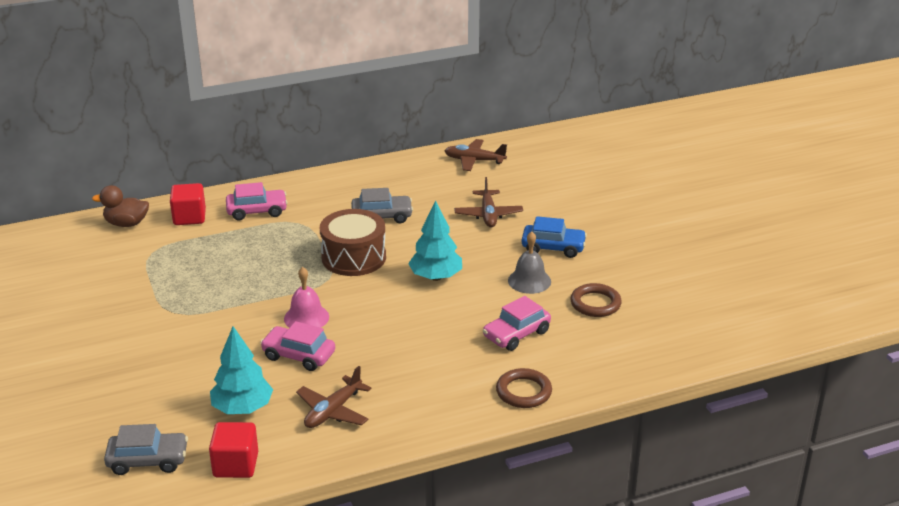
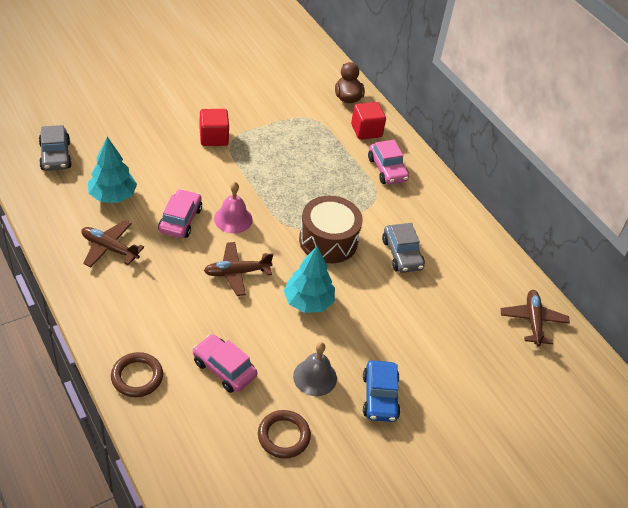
camera: 75 degrees right, 15 degrees up
red cube [209,422,258,478] -> red cube moved to [200,109,229,146]
brown plane [454,177,523,227] -> brown plane moved to [204,242,273,296]

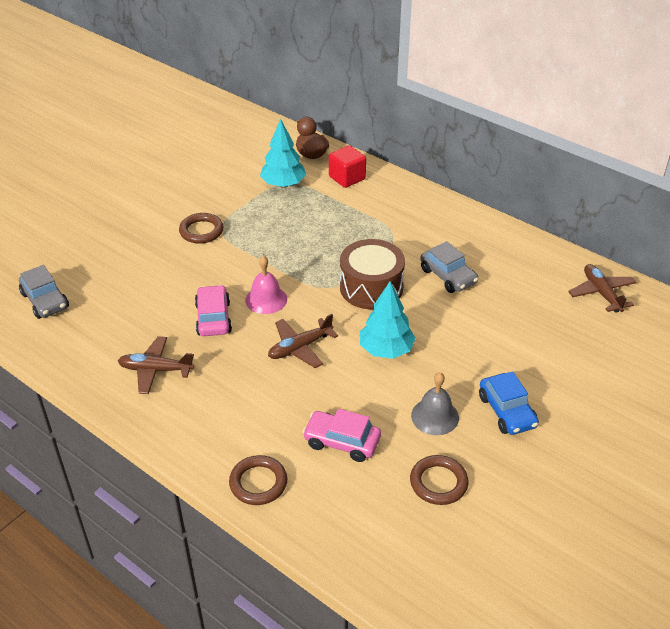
camera: 15 degrees left, 5 degrees down
turquoise tree [88,137,137,203] -> turquoise tree moved to [260,119,306,188]
red cube [200,109,229,146] -> brown ring [179,213,224,243]
pink car [368,140,409,185] -> none

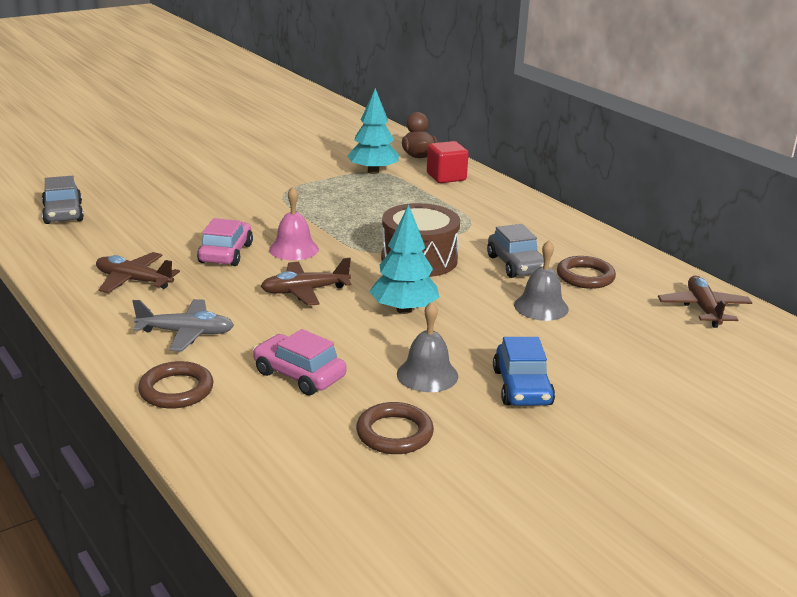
camera: 15 degrees right, 15 degrees down
brown ring [179,213,224,243] -> brown ring moved to [557,256,616,289]
none -> grey plane [132,299,234,351]
none -> grey bell [514,240,569,321]

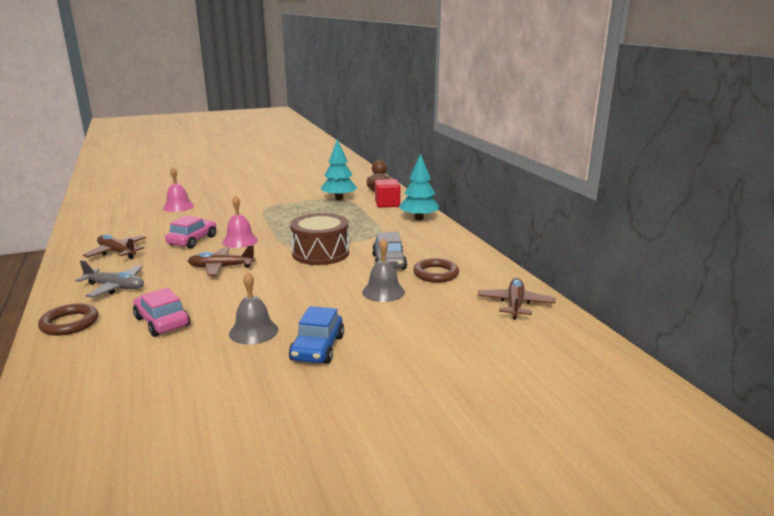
camera: 15 degrees right, 5 degrees down
grey car [42,176,84,224] -> none
brown ring [356,402,434,454] -> none
turquoise tree [369,204,439,314] -> turquoise tree moved to [399,153,439,220]
none -> pink bell [163,167,194,212]

